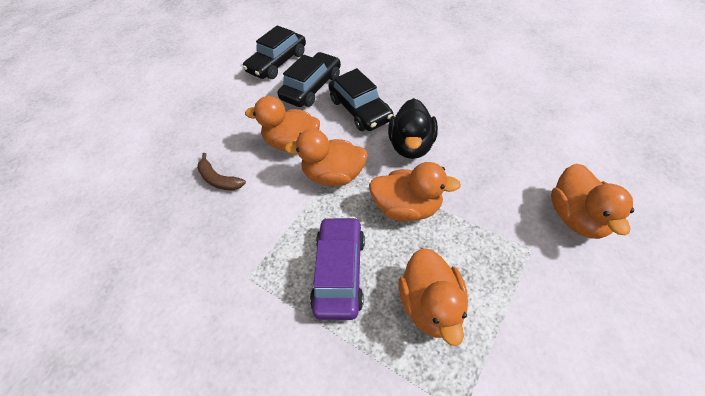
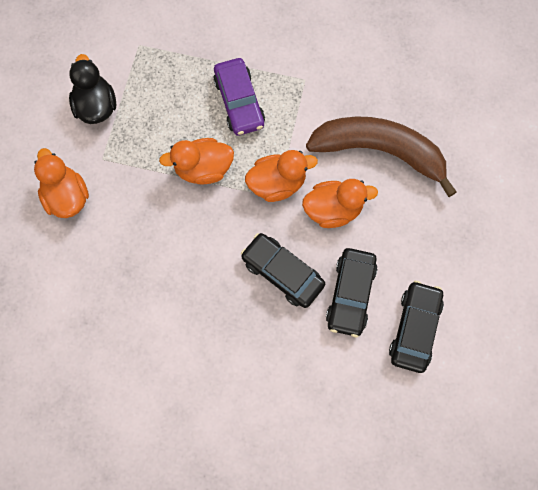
camera: 155 degrees right, 20 degrees up
brown banana [197,153,246,190] -> brown banana [306,117,457,197], size x2.46
black duck [388,98,438,159] -> black duck moved to [69,54,116,124]
orange duck [398,248,468,346] -> none

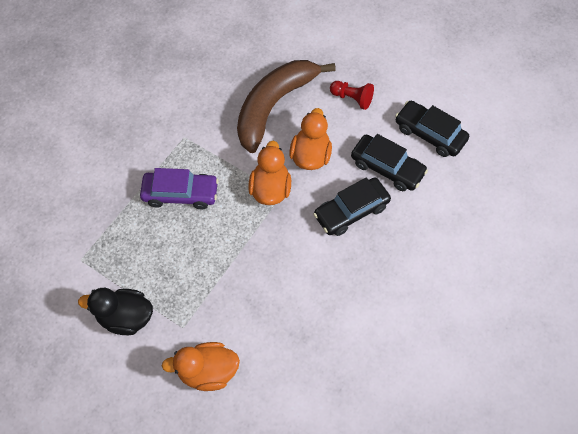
camera: 70 degrees left, 10 degrees down
orange duck [159,138,234,185] -> none
none -> red pawn [330,81,374,110]

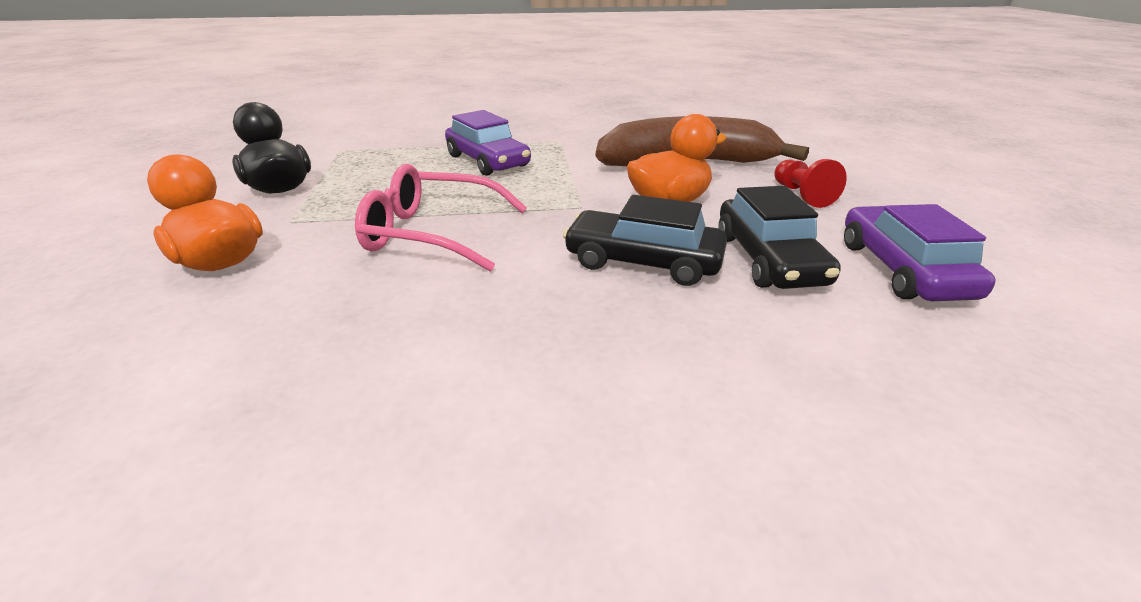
camera: 50 degrees right, 30 degrees down
orange duck [248,141,291,205] -> none
black car [395,101,469,157] -> purple car [844,204,996,301]
none -> pink glasses [355,164,527,271]

